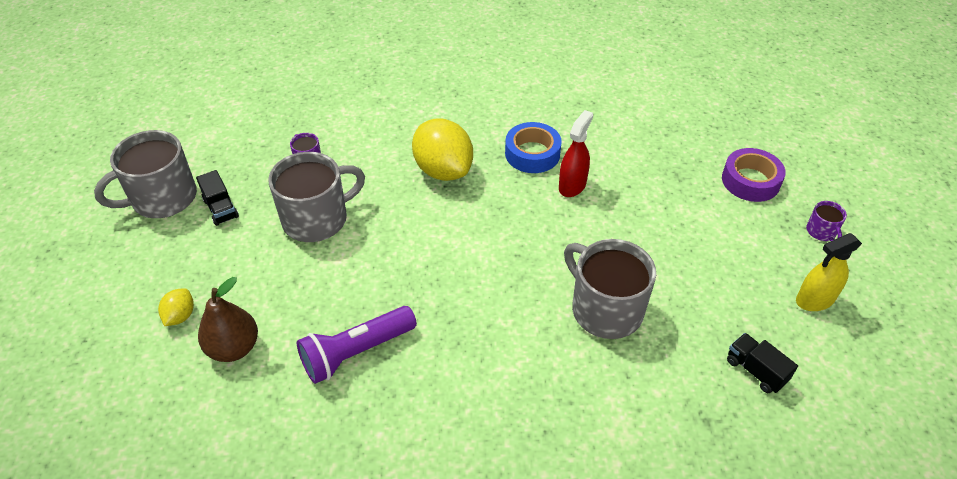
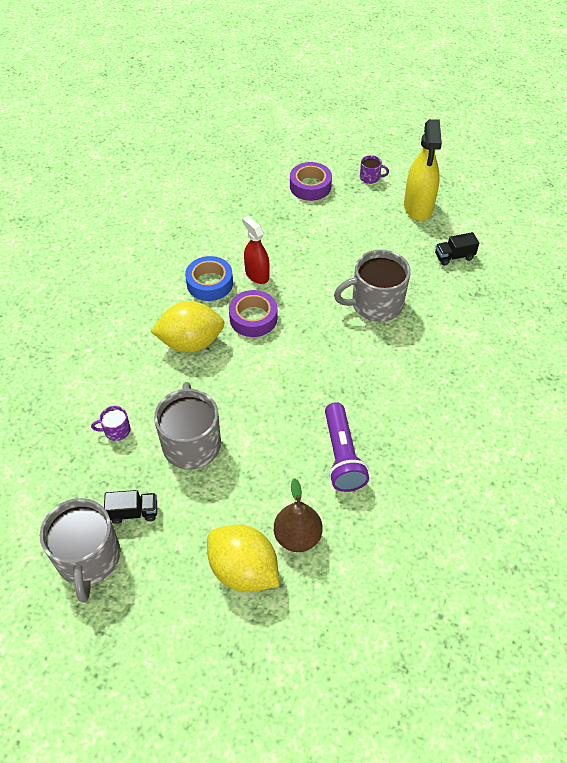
camera: 65 degrees left, 5 degrees up
yellow lemon [158,288,194,326] -> yellow lemon [207,524,279,592], size x2.12
yellow spray bottle [796,233,862,311] -> yellow spray bottle [404,119,442,221], size x1.57
none -> purple tape [229,290,278,337]

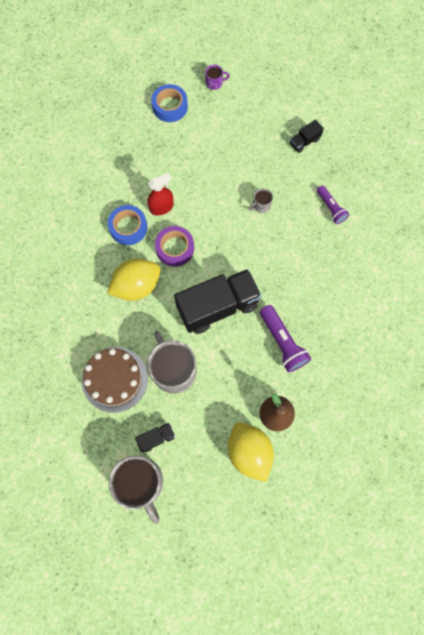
camera: 20 degrees left, 20 degrees up
purple mug [91,406,130,441] -> brown cake [82,347,148,413]
yellow lemon [207,524,279,592] -> yellow lemon turned 45 degrees clockwise [228,422,274,482]
red spray bottle [242,216,270,284] -> red spray bottle turned 120 degrees clockwise [147,173,174,216]
purple tape [290,162,332,201] -> blue tape [151,84,188,122]
grey mug [334,250,411,322] -> grey mug [249,188,273,213], size x0.45
yellow spray bottle [404,119,442,221] -> none
none -> black truck [174,269,261,334]
none -> purple flashlight [317,186,349,224]

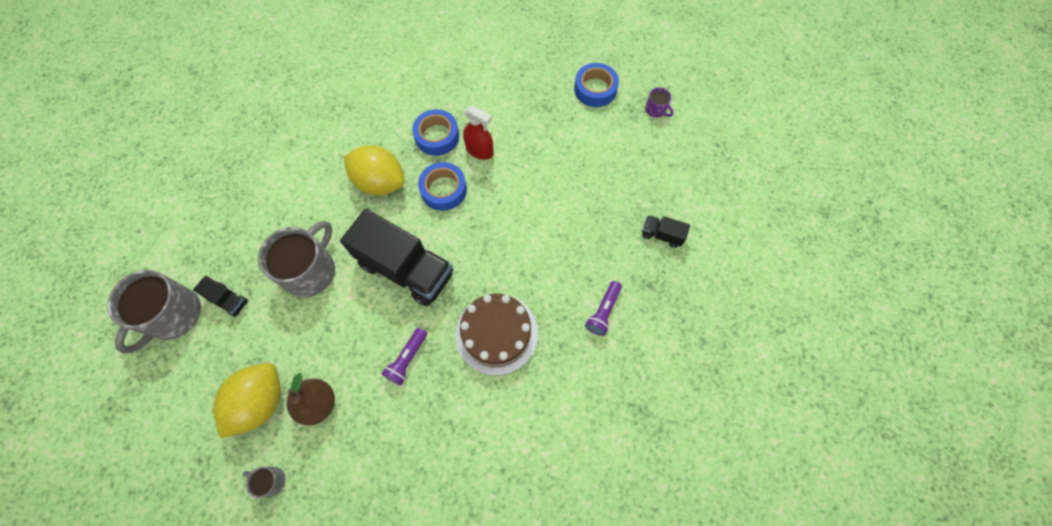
camera: 55 degrees right, 5 degrees down
brown cake [82,347,148,413] -> brown cake moved to [455,294,538,375]
purple tape [155,226,194,267] -> blue tape [418,162,467,211]
grey mug [249,188,273,213] -> grey mug moved to [243,467,286,498]
purple flashlight [260,305,311,373] -> purple flashlight [381,328,427,386], size x0.65

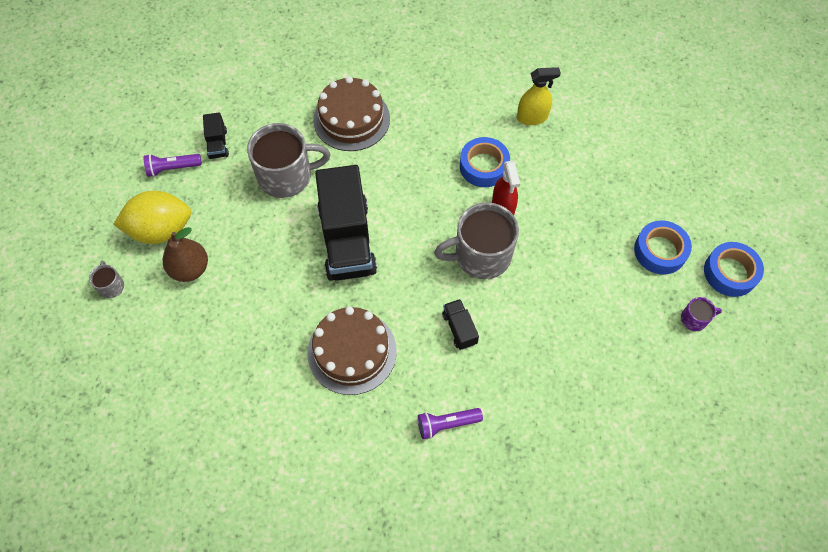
camera: 50 degrees right, 5 degrees down
grey mug [107,270,201,354] -> grey mug moved to [434,202,519,279]
yellow lemon [344,145,404,195] -> none
purple flashlight [381,328,427,386] -> purple flashlight moved to [144,154,202,177]
blue tape [418,162,467,211] -> blue tape moved to [704,242,764,297]
black truck [642,215,690,248] -> black truck moved to [442,299,479,350]
purple mug [645,87,673,118] -> purple mug turned 105 degrees counterclockwise [681,297,722,331]
none -> brown cake [313,76,390,151]
none -> yellow spray bottle [517,67,561,125]

